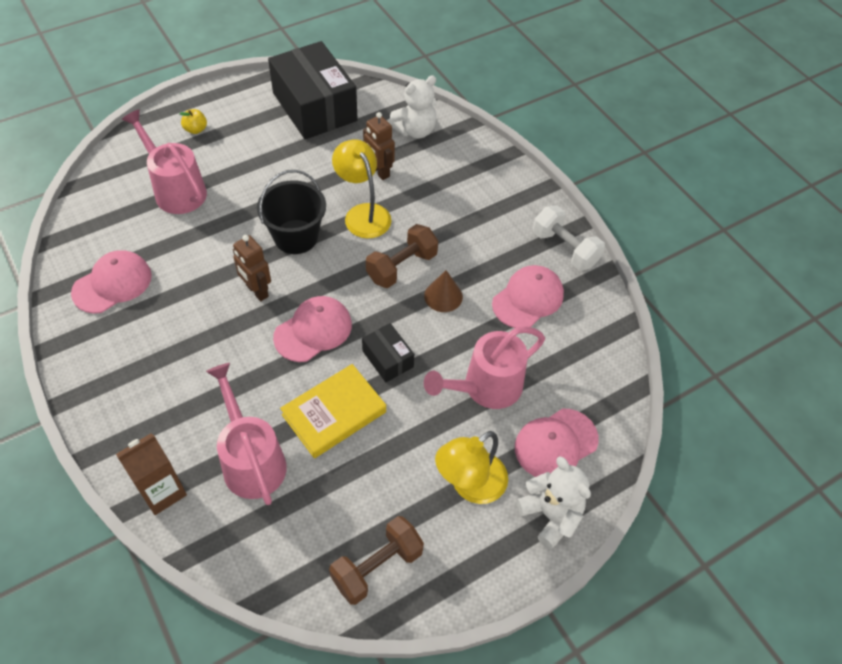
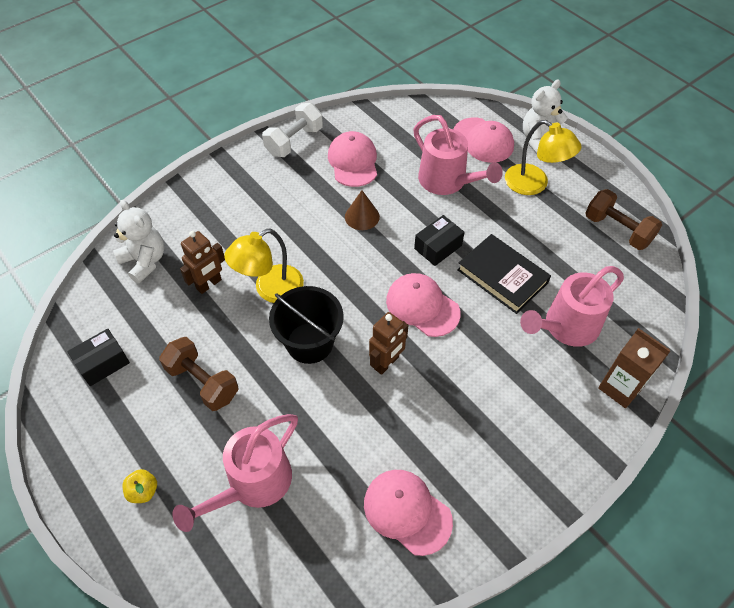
camera: 95 degrees left, 0 degrees up
black box [268,41,358,139] -> black box [67,328,130,386], size x0.47
yellow book [280,364,386,458] -> black book [457,234,551,314]
brown dumbbell [366,224,438,288] -> brown dumbbell moved to [159,337,239,411]
pink cap [492,265,564,328] -> pink cap turned 45 degrees clockwise [328,131,377,187]

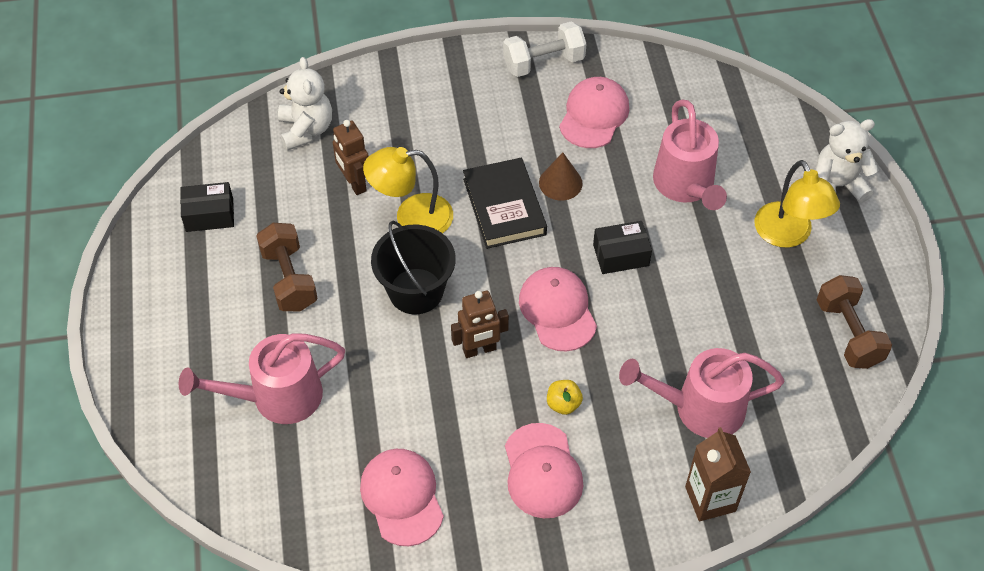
camera: 30 degrees right, 0 degrees up
yellow apple [123,469,157,503] -> yellow apple moved to [547,380,583,415]
brown robot [180,231,225,294] -> brown robot turned 75 degrees clockwise [333,120,369,195]
pink cap [454,117,514,163] -> pink cap moved to [505,423,583,518]
black book [457,234,551,314] -> black book moved to [463,158,547,249]

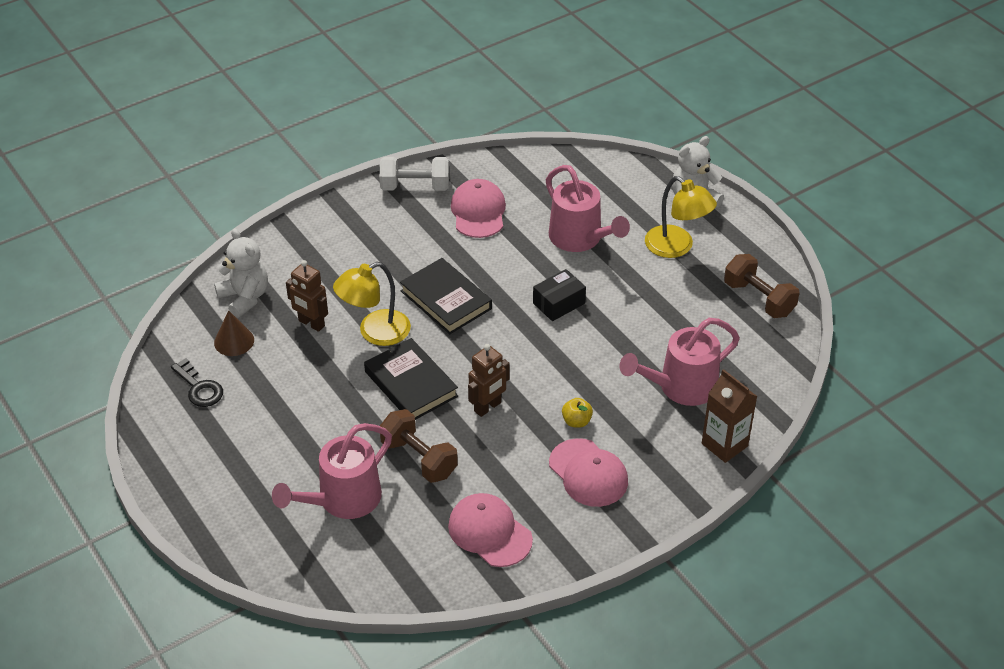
camera: 25 degrees left, 10 degrees down
black box [180,182,234,232] -> black key [171,358,223,407]
brown dumbbell [256,223,318,312] -> brown dumbbell moved to [380,409,458,483]
black bucket [371,220,456,314] -> black book [364,338,458,420]
white dumbbell [503,21,586,77] -> white dumbbell turned 45 degrees clockwise [379,157,449,191]
pink cap [519,267,597,352] -> none
brown cone [539,152,583,201] -> brown cone moved to [214,310,254,356]

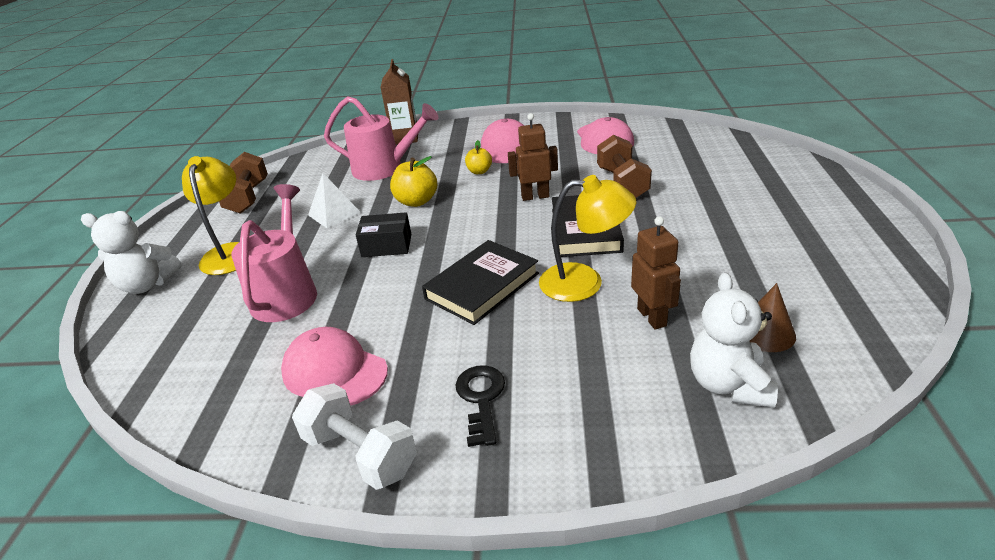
camera: 140 degrees left, 10 degrees down
black key [171,358,223,407] -> black key moved to [455,365,505,447]
pink watering can [272,423,392,519] -> none
black book [400,258,492,334] -> black book turned 45 degrees clockwise [422,240,539,325]
pink cap [451,179,506,238] -> pink cap turned 90 degrees clockwise [281,327,388,406]
none -> white pyramid [308,173,361,228]
none -> yellow apple [390,156,437,207]

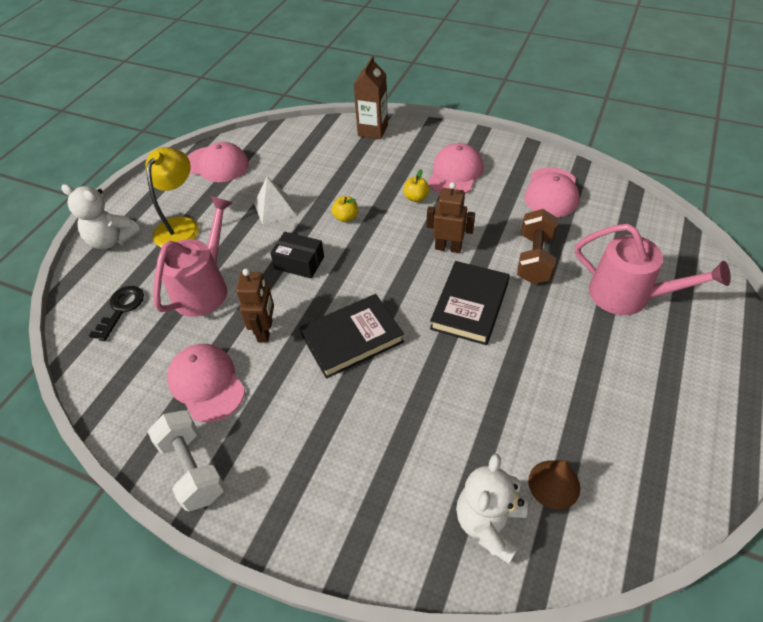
camera: 20 degrees right, 15 degrees up
brown dumbbell [219,152,268,214] -> pink cap [187,142,249,182]
pink watering can [324,96,439,181] -> pink watering can moved to [575,224,731,315]
yellow apple [390,156,437,207] -> yellow apple [332,196,358,222], size x0.62
black key [455,365,505,447] -> black key moved to [89,286,144,341]
yellow lamp [539,175,636,302] -> none
brown robot [631,216,681,330] -> brown robot moved to [236,269,274,343]

